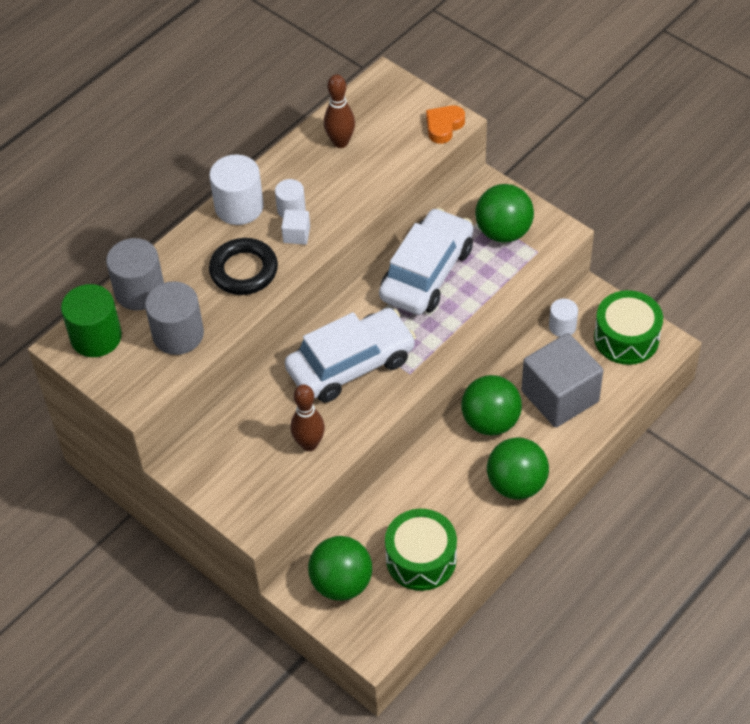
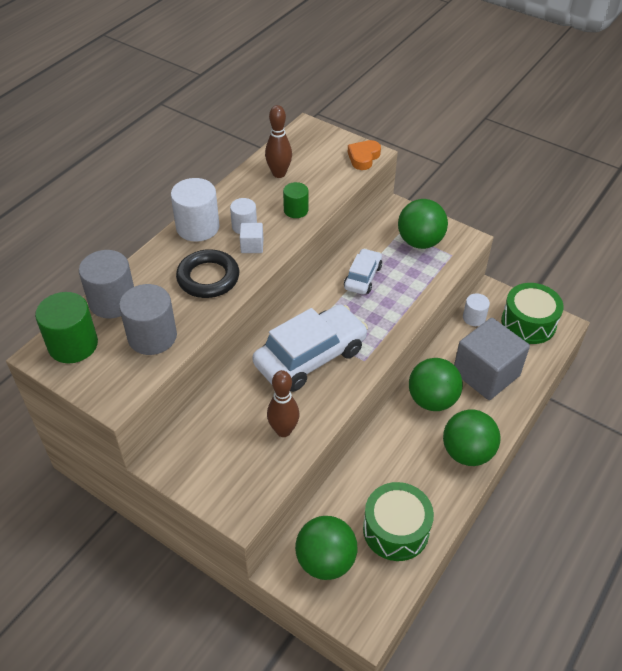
camera: 10 degrees left, 5 degrees down
white car [379,208,473,315] -> white car [344,248,382,295], size x0.54
none -> green cylinder [283,182,309,218]

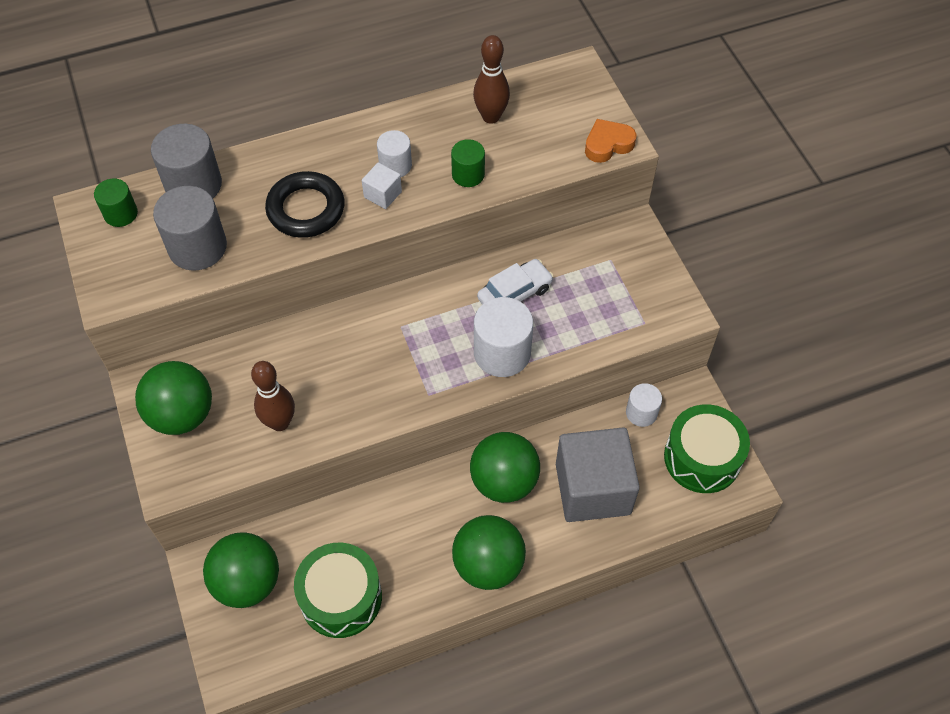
camera: 35 degrees right, 10 degrees up
green cylinder [35,292,98,363] -> green cylinder [94,179,138,227], size x0.58
white cylinder [171,178,220,242] -> white cylinder moved to [474,297,533,377]
white car [252,304,368,392] -> none
green ball [398,199,448,249] -> green ball moved to [135,361,212,435]

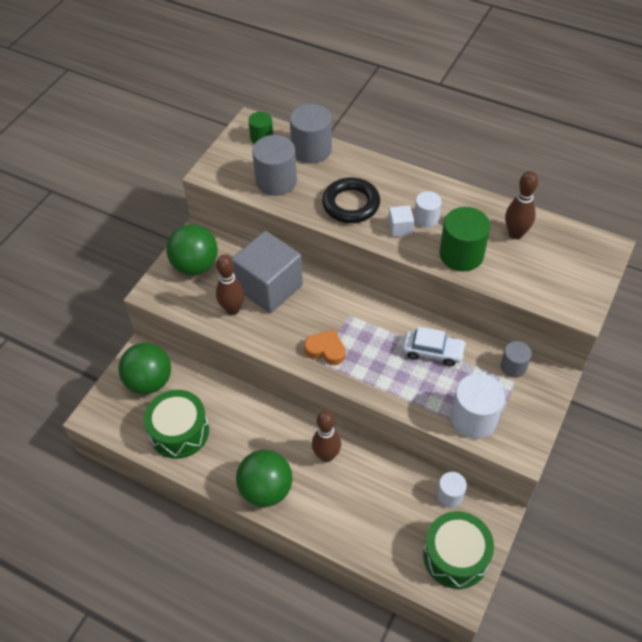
camera: 50 degrees right, 5 degrees down
green cylinder [451,139,485,187] -> green cylinder [439,207,490,271], size x1.71
green ball [470,432,540,503] -> brown bowling pin [312,411,341,462]
white cylinder [474,297,533,377] -> white cylinder moved to [451,373,505,438]
grey cube [556,427,640,522] -> grey cube moved to [231,231,303,313]
orange heart [585,119,637,163] -> orange heart moved to [304,329,345,365]
none -> grey cylinder [501,341,532,378]

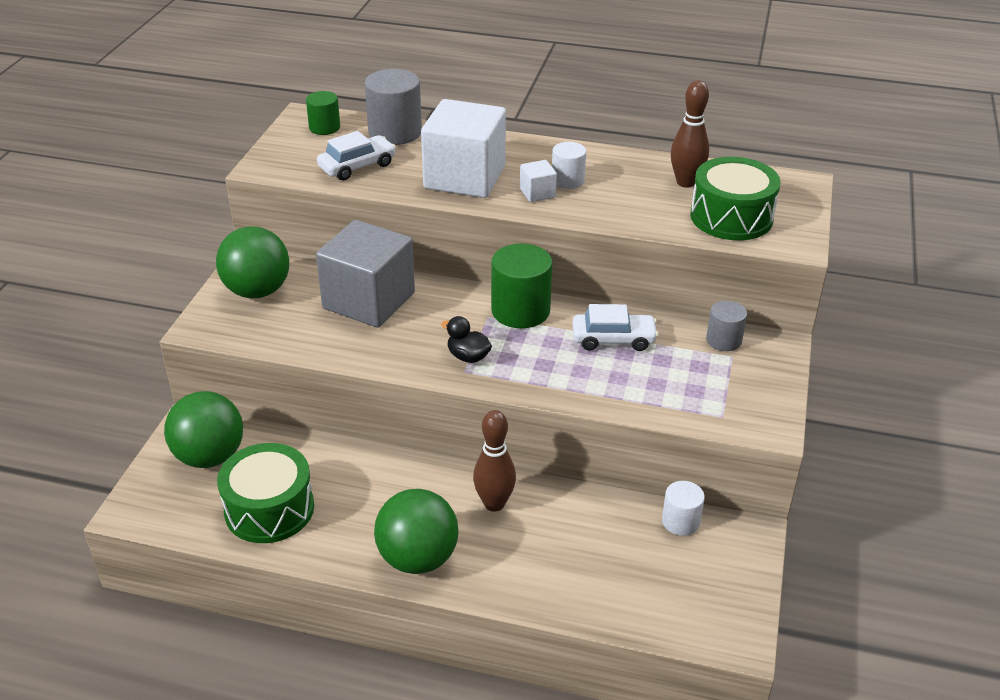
camera: 15 degrees left, 15 degrees down
brown bowling pin [216,255,244,315] -> none
grey cylinder [252,135,297,196] -> white car [317,131,396,180]
orange heart [304,329,345,365] -> black duck [441,316,492,363]
black ring [322,178,380,223] -> white cube [421,99,506,198]
green drum [423,511,494,589] -> green drum moved to [690,157,781,240]
green cylinder [439,207,490,271] -> green cylinder moved to [491,244,552,328]
white cylinder [451,373,505,438] -> none

